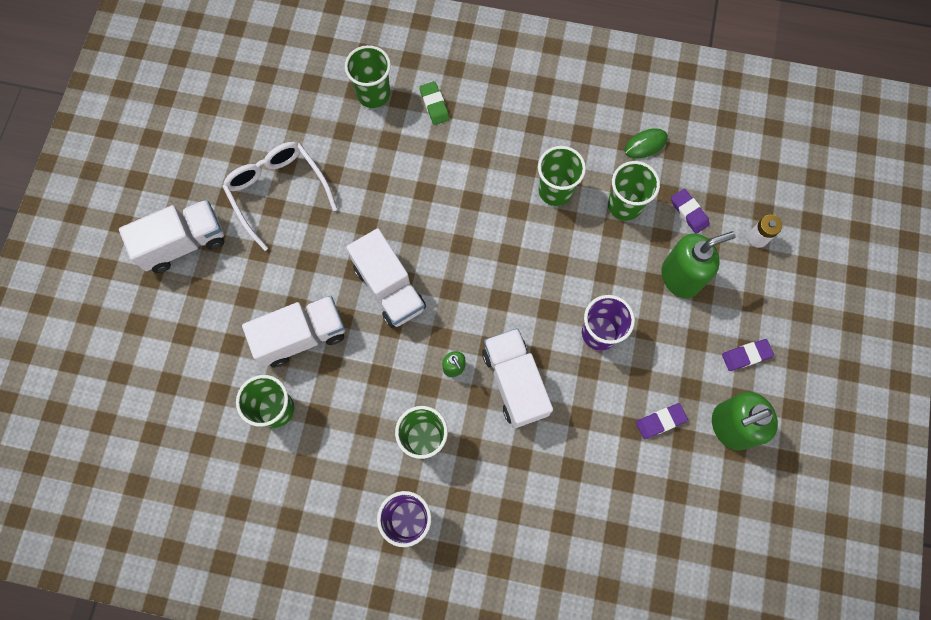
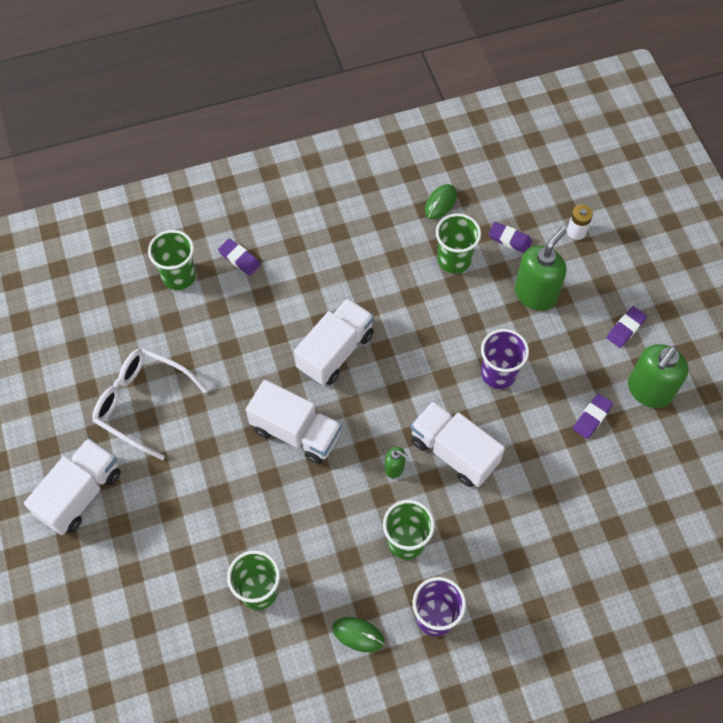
camera: 30 degrees left, 10 degrees down
white truck [242,296,345,368] -> white truck moved to [294,298,374,385]
green eraser [419,81,450,125] -> purple eraser [218,239,261,276]
green cup [538,146,586,206] -> none
none -> green mouse [332,617,384,652]

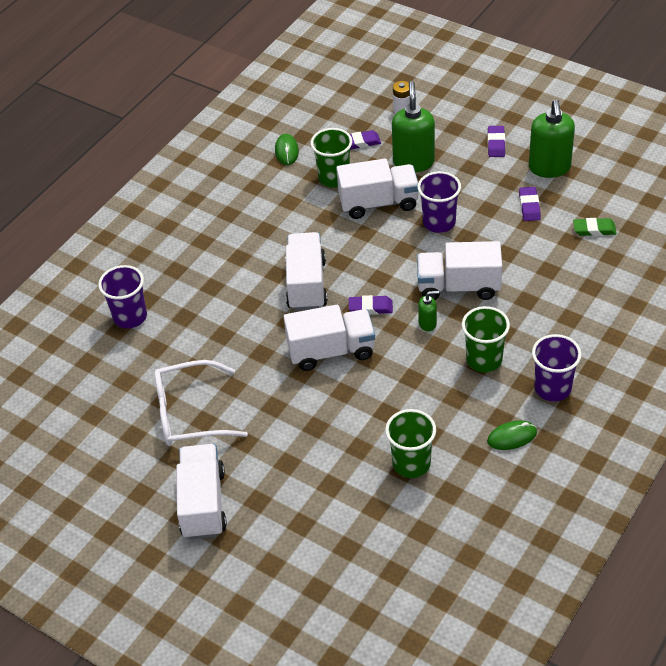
camera: 35 degrees left, 15 degrees down
green cup [148,230,196,290] -> purple cup [98,265,147,329]
purple eraser [218,239,261,276] -> purple eraser moved to [349,295,393,315]
none -> white truck [336,159,418,219]
none -> green eraser [573,218,617,236]

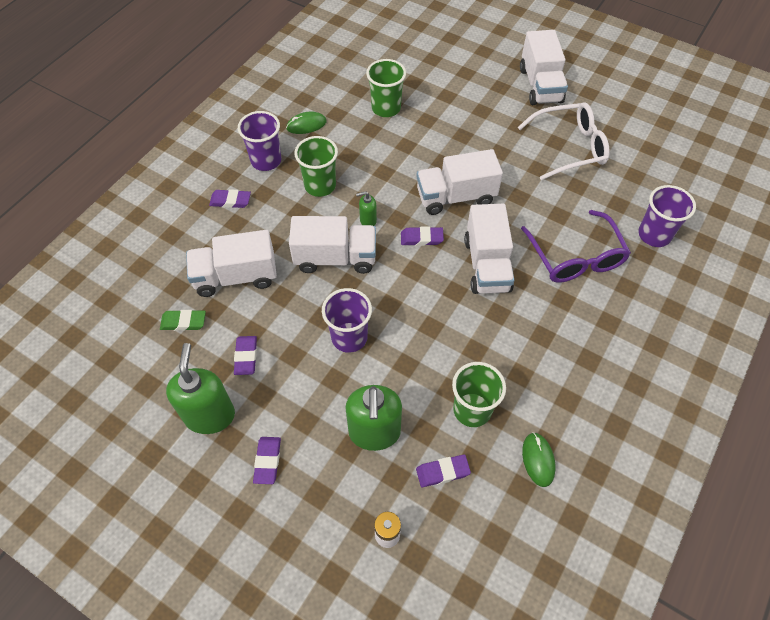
camera: 175 degrees right, 10 degrees up
white truck [336,159,418,219] -> white truck moved to [186,230,277,297]
none -> purple eraser [209,189,251,208]
none -> purple glasses [521,210,631,283]

